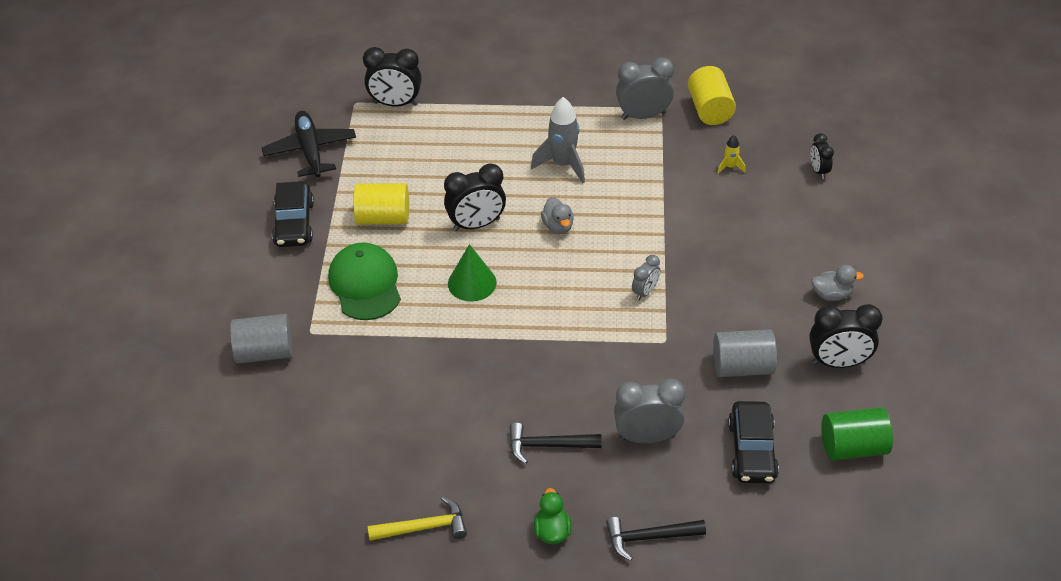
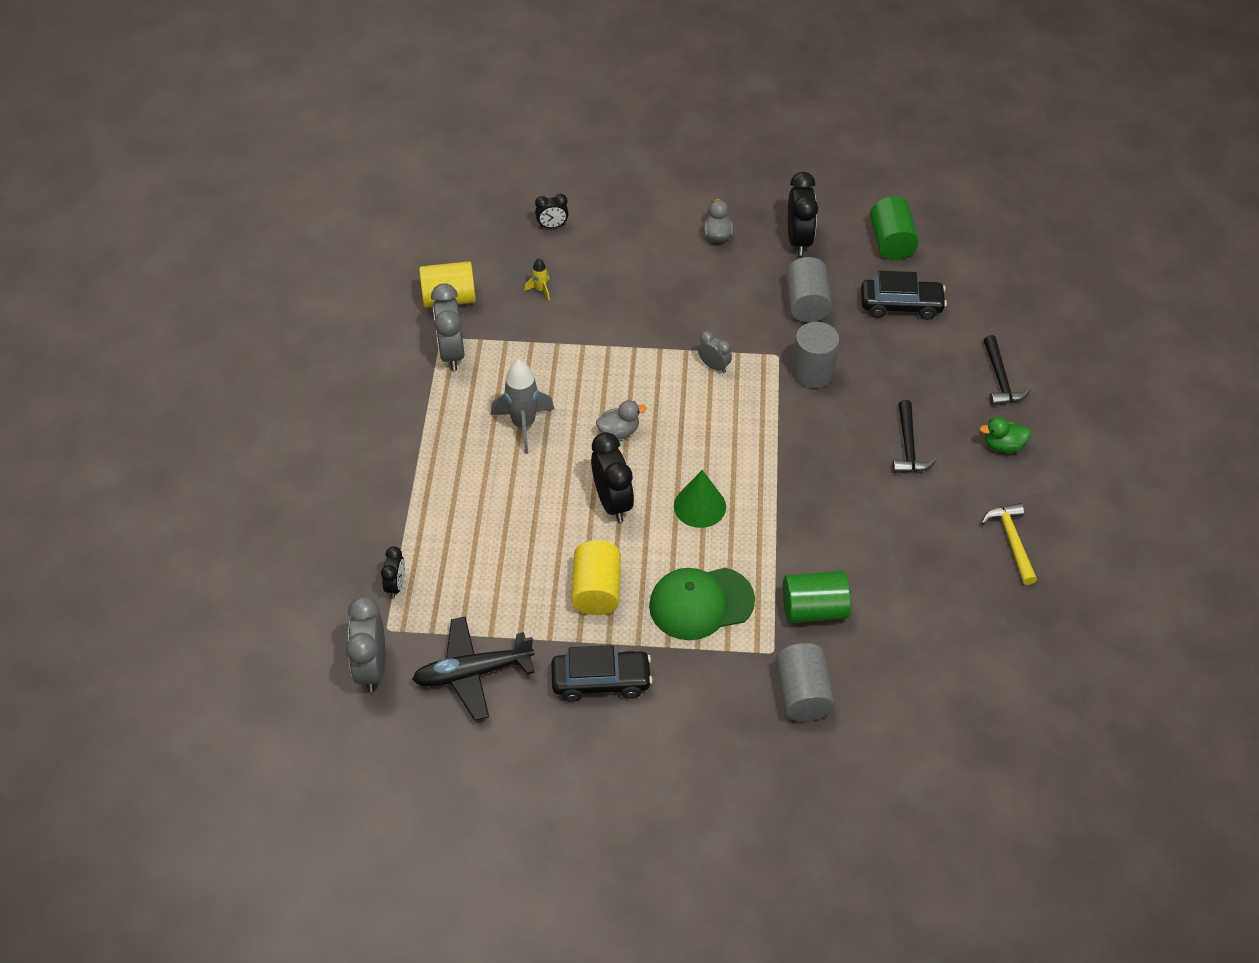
camera: 90 degrees left, 5 degrees up
black clock [363,47,421,107] -> black clock [381,546,405,598], size x0.56
grey clock [614,379,686,443] -> grey clock moved to [346,596,385,693]
none -> green cylinder [783,571,851,623]
none -> grey cylinder [792,322,839,388]

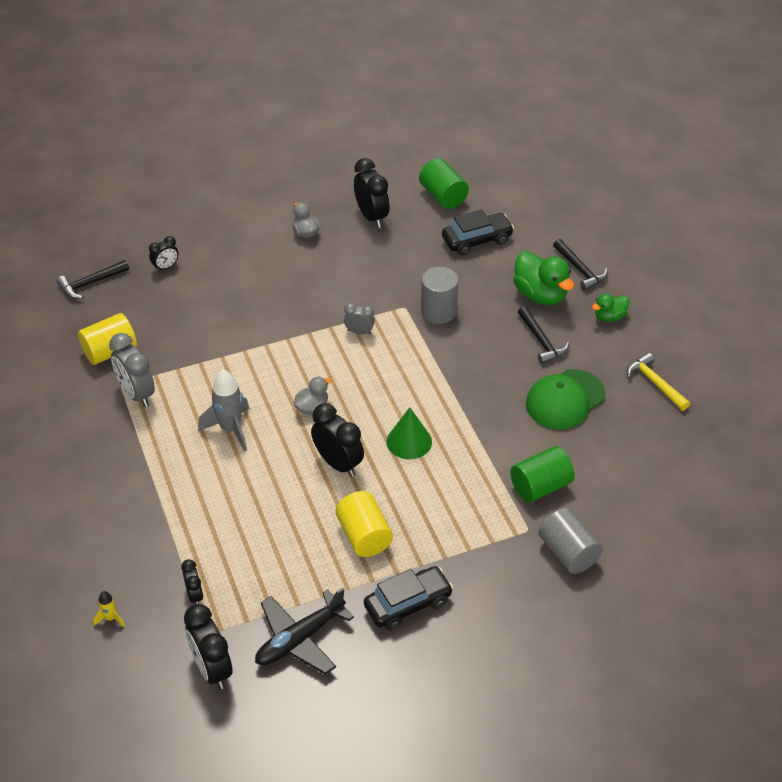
camera: 25 degrees left, 5 degrees down
grey clock [346,596,385,693] -> black clock [184,604,233,689]
yellow rocket [524,258,550,301] -> yellow rocket moved to [93,591,125,627]
green cap [649,568,755,640] -> green cap moved to [526,369,606,430]
grey cylinder [786,257,832,322] -> none
none -> black hammer [57,260,129,299]
none -> green duck [513,251,574,305]

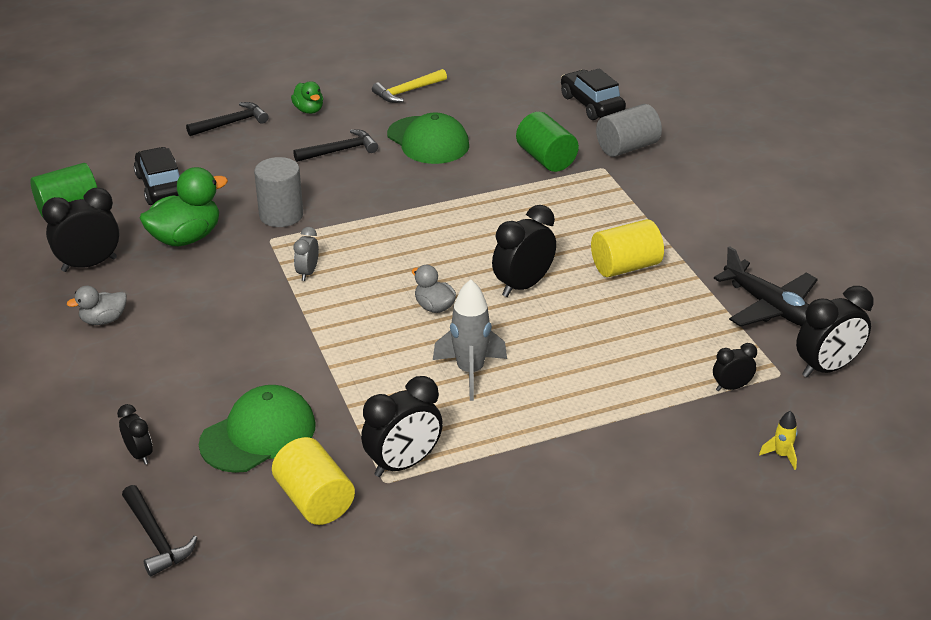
camera: 90 degrees left, 10 degrees down
grey clock [109,333,155,407] -> black clock [361,376,443,477]
black car [364,566,453,630] -> black car moved to [561,68,626,120]
green cone [387,407,432,459] -> none
green duck [513,251,574,305] -> green duck moved to [140,167,228,246]
none -> green cap [199,385,316,473]

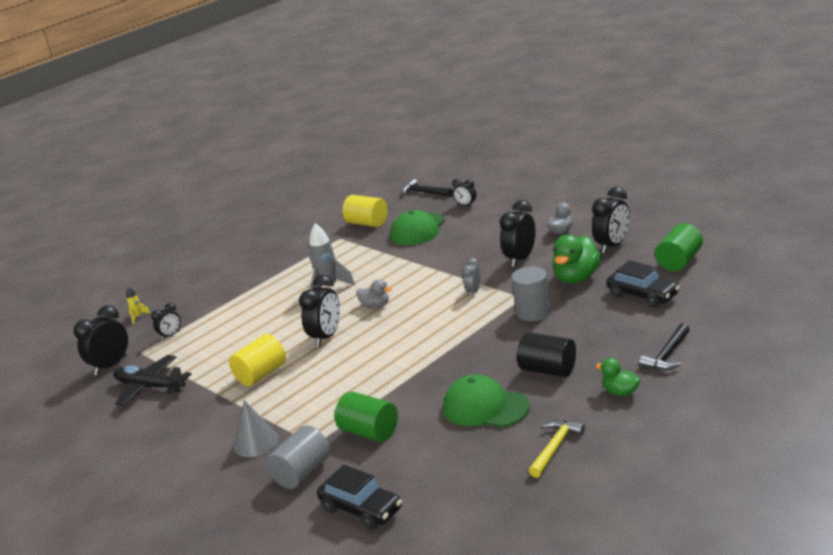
camera: 160 degrees right, 10 degrees down
black hammer [293,129,378,162] -> black cylinder [517,332,576,377]
grey clock [294,227,319,281] -> grey clock turned 150 degrees counterclockwise [462,258,481,297]
black clock [361,376,443,477] -> black clock moved to [499,200,535,267]
none -> grey cone [234,400,279,457]

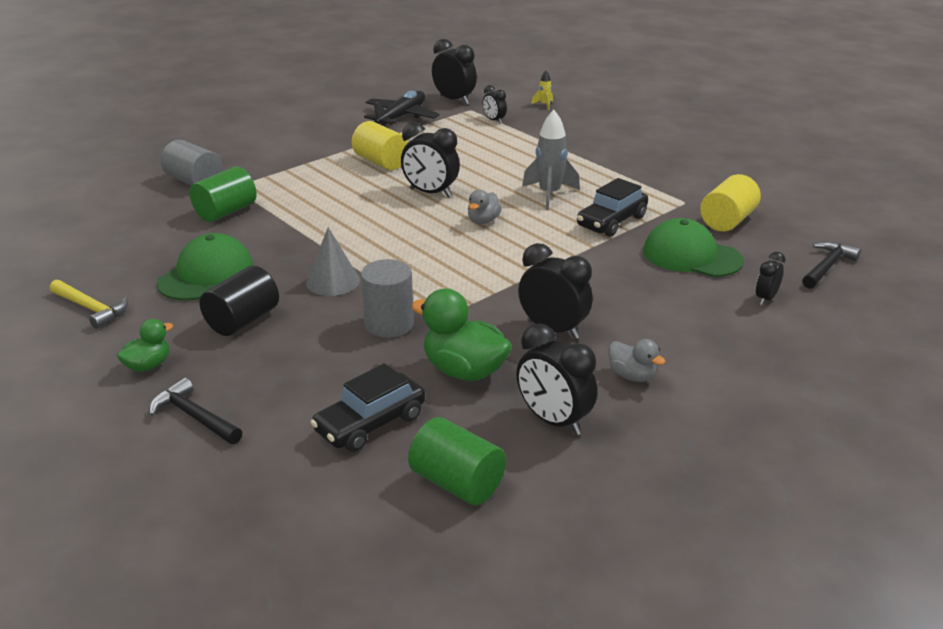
camera: 90 degrees right, 5 degrees up
grey cone [234,400,279,457] -> grey cone moved to [306,227,360,296]
black car [317,465,402,530] -> black car moved to [577,178,648,237]
grey clock [462,258,481,297] -> none

